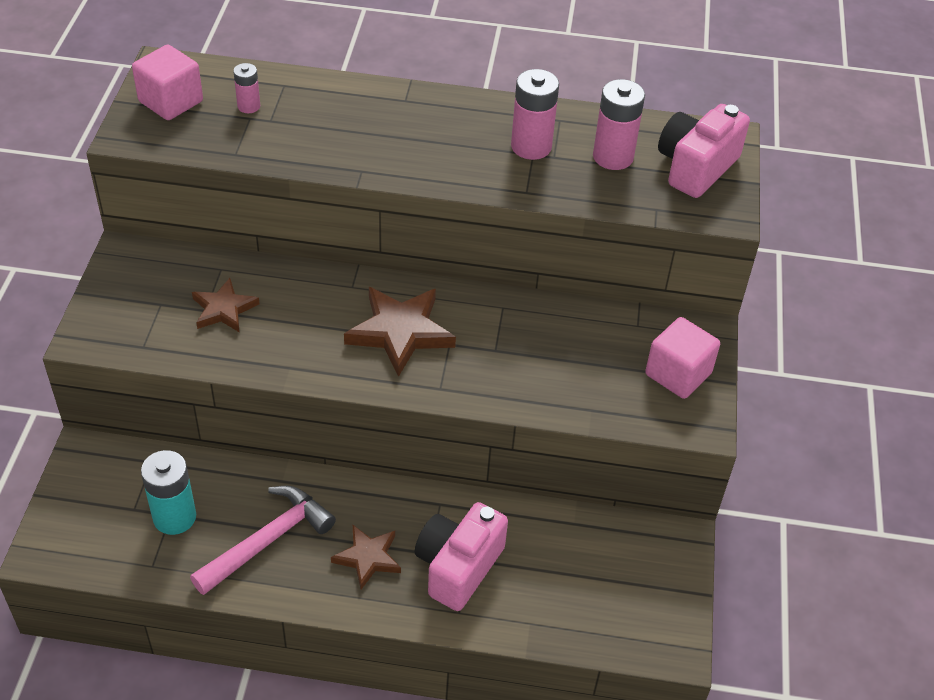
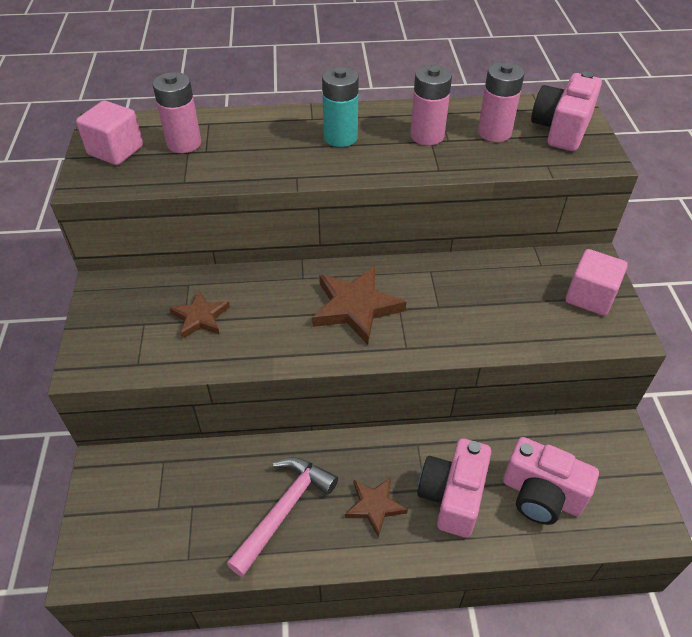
camera: 10 degrees left, 0 degrees up
turquoise battery [141,450,196,535] -> turquoise battery moved to [322,67,359,147]
pink battery [233,63,260,113] -> pink battery [153,72,201,153], size x1.77
none -> pink camera [503,437,599,525]

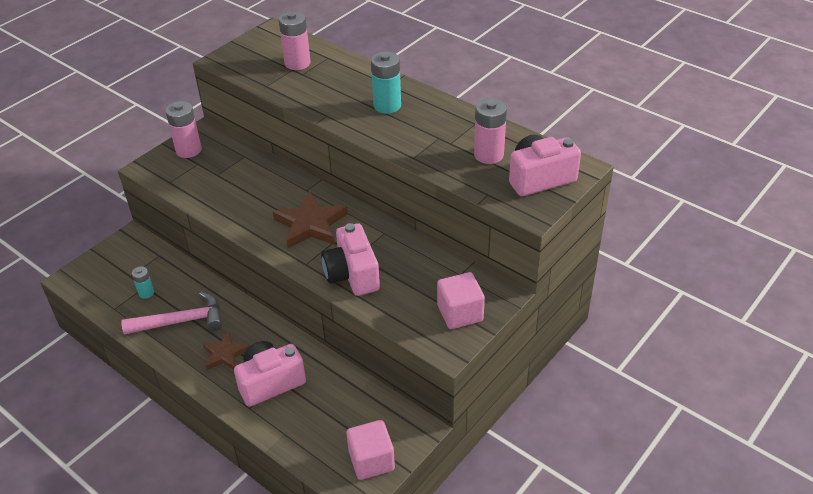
camera: 45 degrees right, 5 degrees down
pink cube [76,100,143,165] -> pink cube moved to [346,420,395,480]
brown star [169,290,230,339] -> none
pink battery [410,65,452,145] -> pink battery moved to [166,101,202,158]
pink camera [503,437,599,525] -> pink camera moved to [321,223,380,296]
none -> turquoise battery [132,266,154,299]

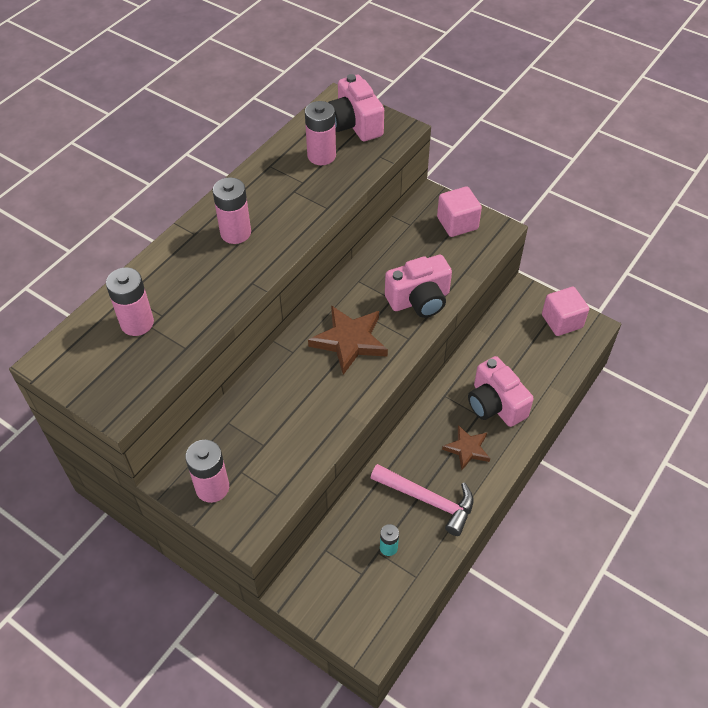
camera: 95 degrees left, 10 degrees up
pink hammer [121,292,222,335] -> pink hammer turned 135 degrees clockwise [371,464,473,536]
turquoise battery [371,51,401,114] -> pink battery [213,177,251,244]

